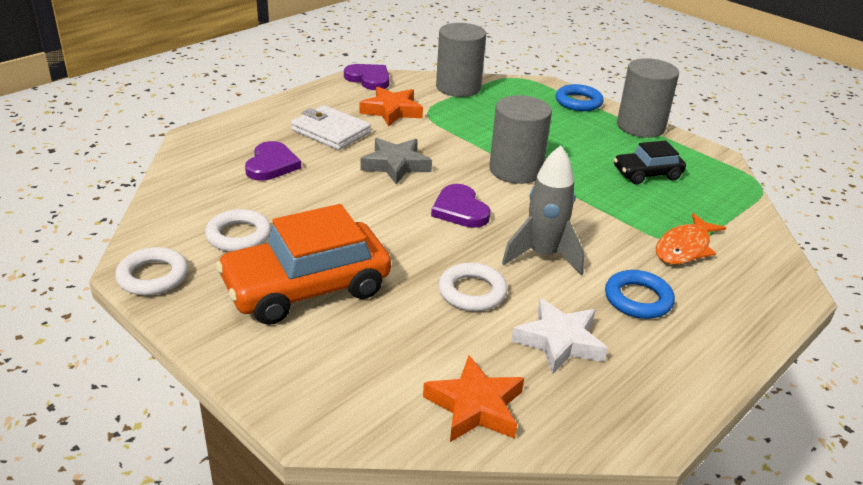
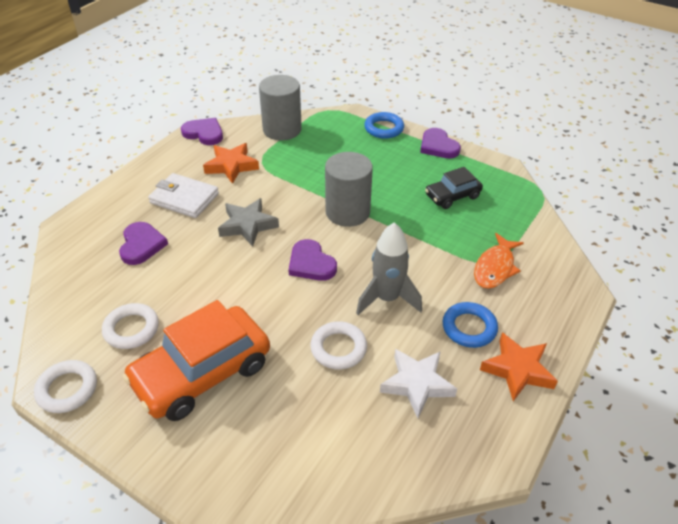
camera: 10 degrees left, 10 degrees up
orange star [423,355,524,442] -> orange star moved to [480,333,558,401]
grey cylinder [617,58,679,138] -> purple heart [420,128,461,158]

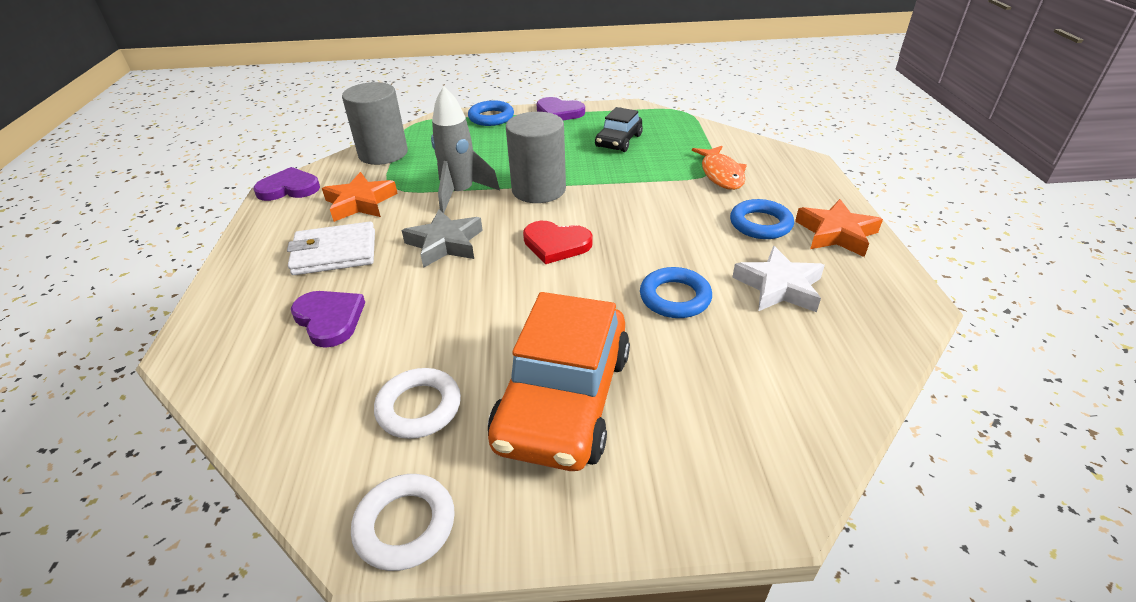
camera: 35 degrees left, 5 degrees down
purple heart [288,239,337,281] -> red heart [523,221,593,264]
white ring [310,321,367,370] -> blue ring [640,267,712,318]
grey rocket [356,222,422,315] -> grey rocket moved to [431,86,500,213]

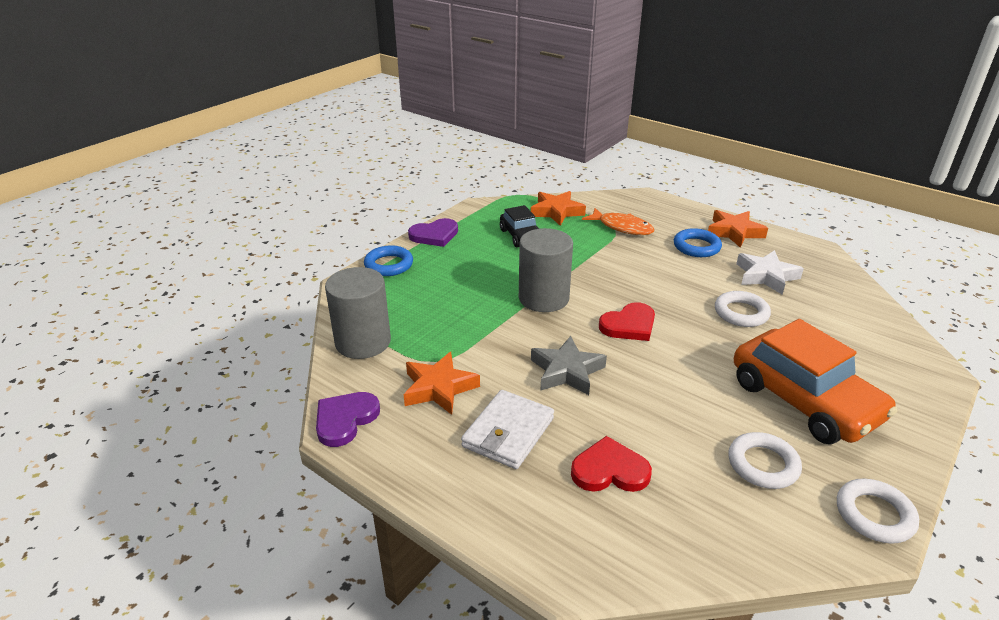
camera: 50 degrees left, 5 degrees down
purple heart [291,291,365,348] -> red heart [571,436,652,492]
grey rocket [431,86,500,213] -> none
blue ring [640,267,712,318] -> white ring [715,291,771,327]
none -> orange star [531,191,586,226]

